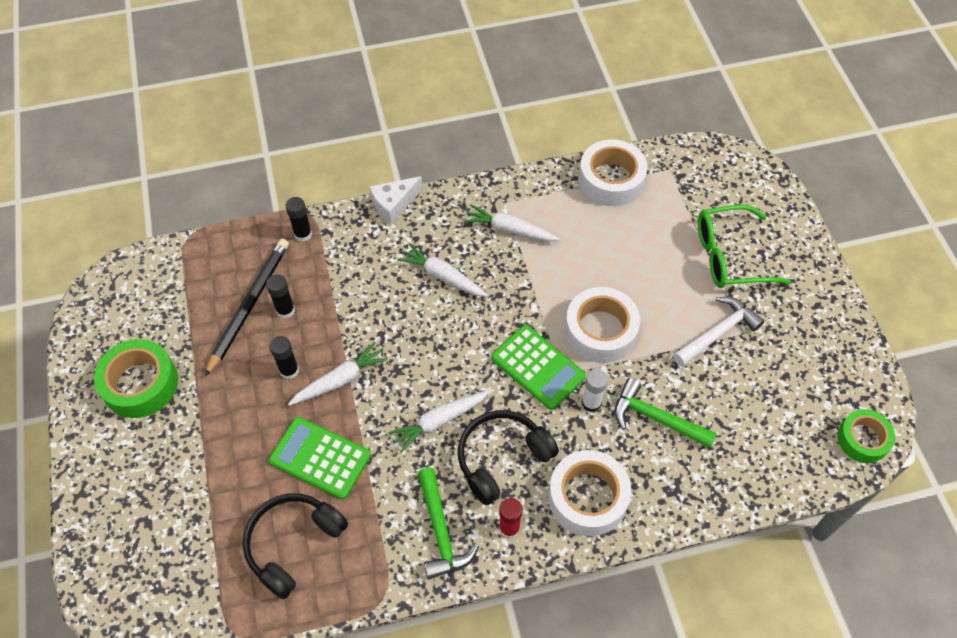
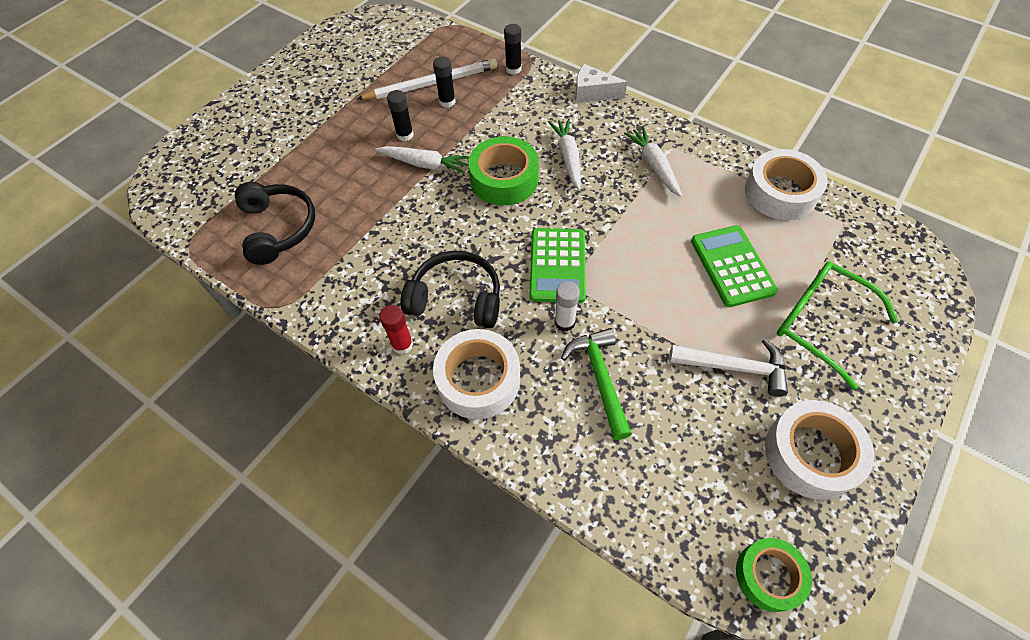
camera: 50 degrees right, 0 degrees up
green tape [94,339,178,418] -> green tape moved to [468,136,539,205]
black pencil [205,239,289,377] -> white pencil [357,59,497,100]
black headphones [243,493,348,599] -> black headphones turned 75 degrees clockwise [235,182,315,265]
green calculator [269,417,371,499] -> green calculator moved to [691,225,778,307]
white carrot [389,390,490,453] -> none
green hammer [418,468,479,580] -> none
white tape [565,287,640,363] -> white tape moved to [765,400,874,500]

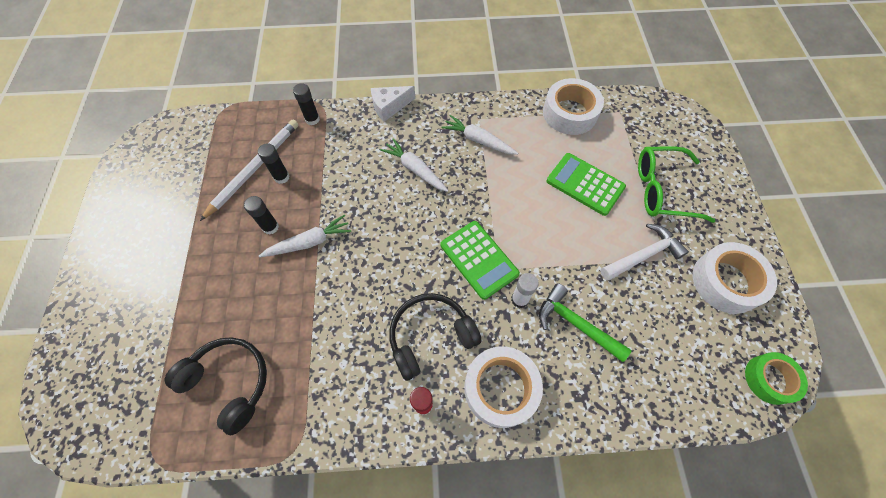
camera: 40 degrees left, 5 degrees up
green tape [468,136,539,205] -> none

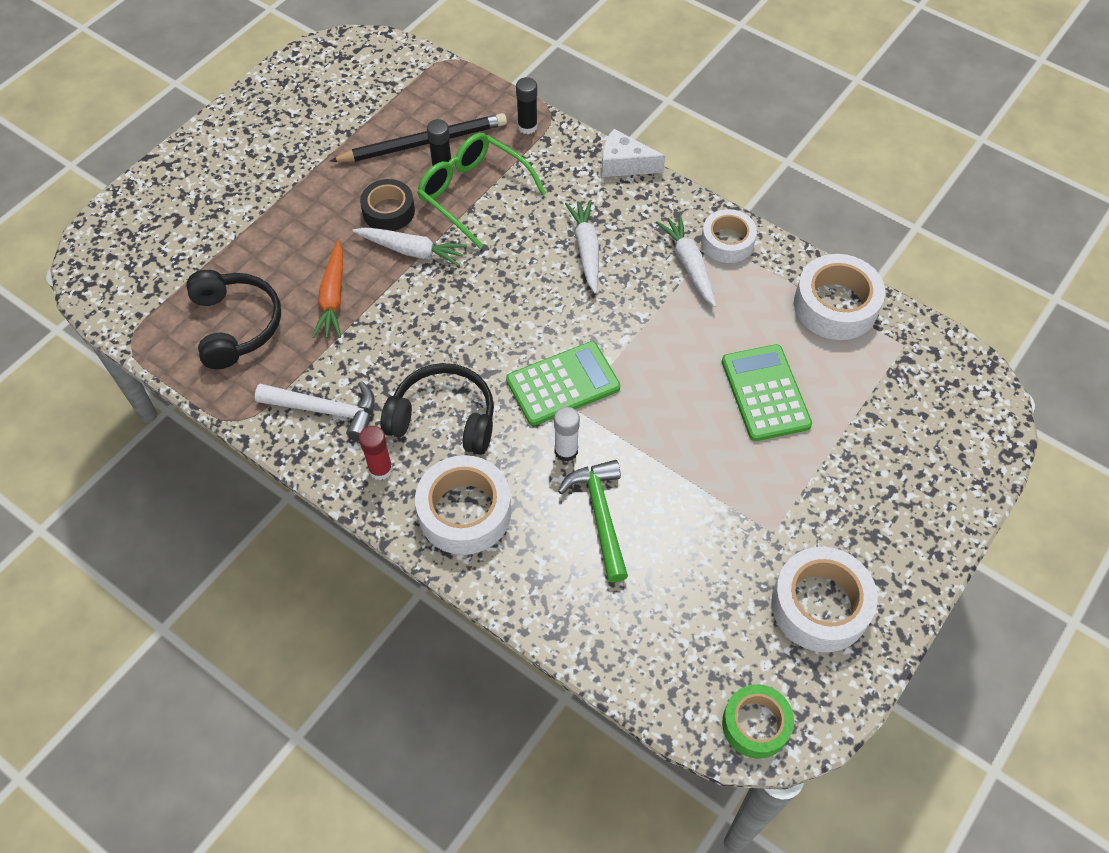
camera: 40 degrees right, 5 degrees down
white pencil [200,120,298,221] -> black pencil [330,113,507,162]
black glue stick [244,196,279,234] -> black tape [360,179,415,231]
green calculator [441,221,520,300] -> green calculator turned 120 degrees counterclockwise [506,341,620,426]
white hammer [601,224,689,281] -> white hammer moved to [255,381,375,441]
green glasses [638,146,715,223] -> green glasses moved to [417,133,546,249]
none -> orange carrot [312,241,343,338]
none -> white tape [701,209,757,263]

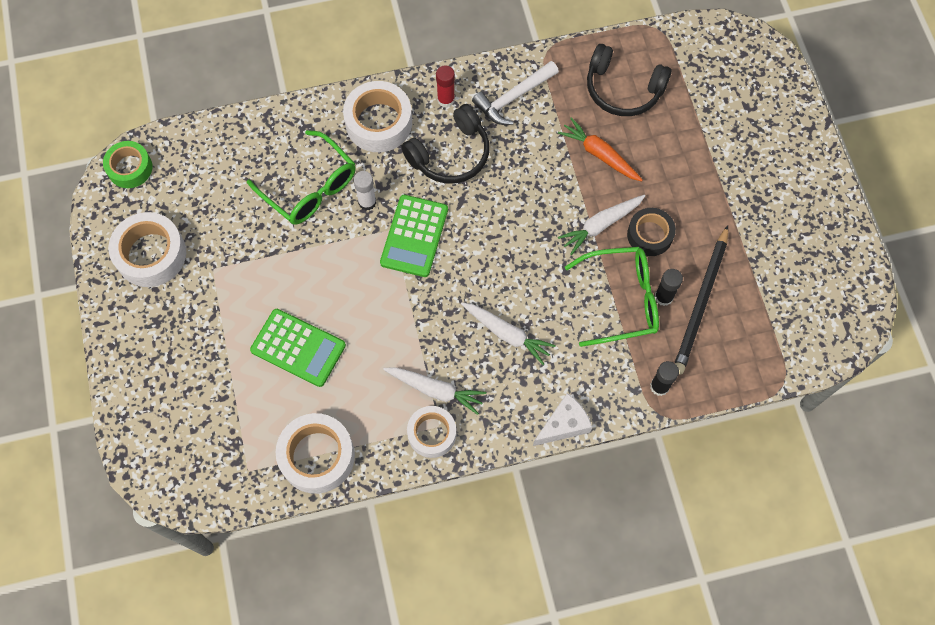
camera: 130 degrees right, 10 degrees up
green hammer [558,460,628,583] -> green glasses [247,130,356,225]

